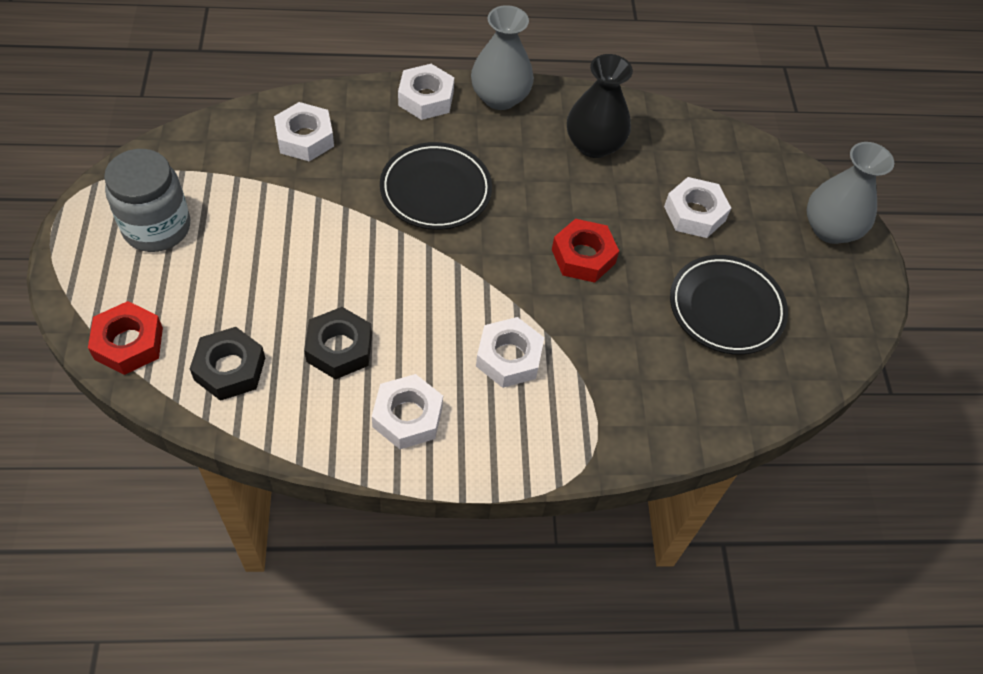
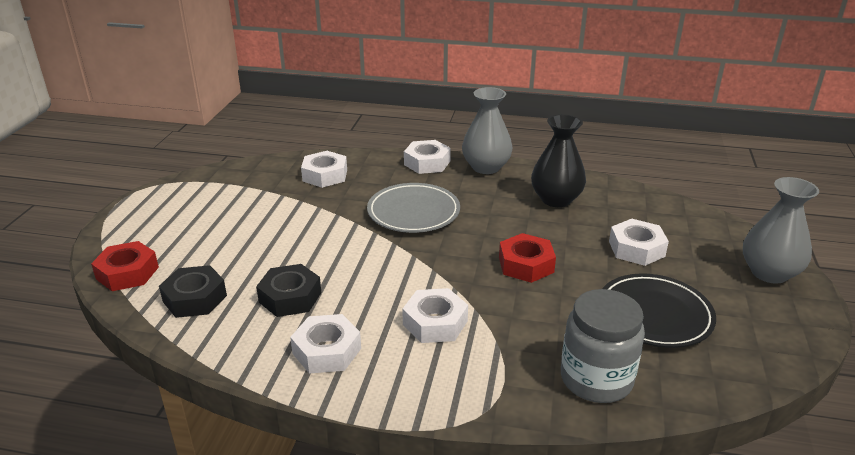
camera: 20 degrees right, 25 degrees down
grey jar [104,149,191,252] -> grey jar moved to [561,289,645,403]
black plate [380,142,492,230] -> grey plate [367,183,460,233]

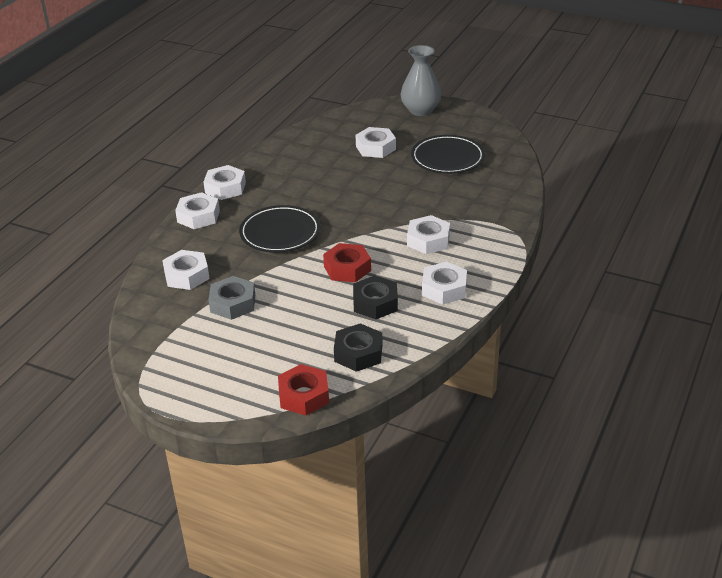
camera: 75 degrees left, 5 degrees up
grey plate [367,183,460,233] -> black plate [239,205,321,253]
grey vase [462,87,512,174] -> white nut [203,165,246,200]
red nut [499,233,556,283] -> red nut moved to [323,243,371,282]
black vase [531,114,586,207] -> none
grey jar [561,289,645,403] -> none
none -> grey nut [209,276,255,320]

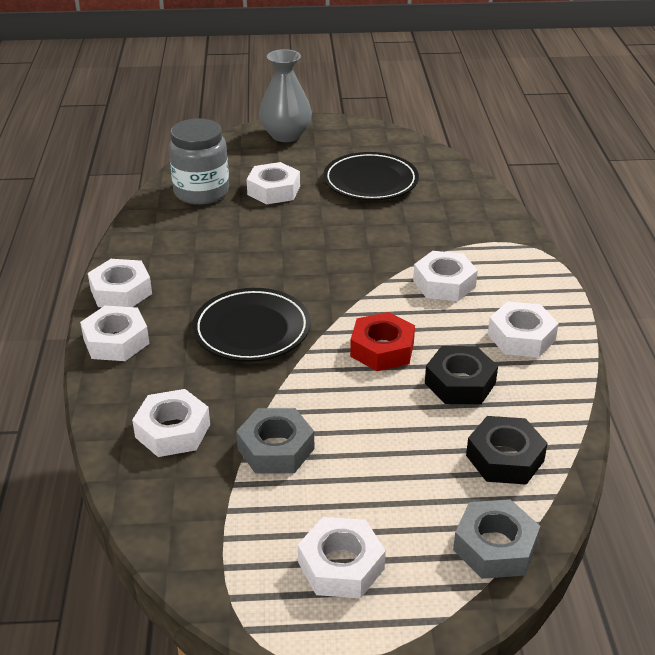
camera: 30 degrees left, 0 degrees up
red nut [278,364,329,416] -> grey nut [453,499,540,579]
none -> grey jar [169,119,229,205]
none -> white nut [298,517,386,598]

